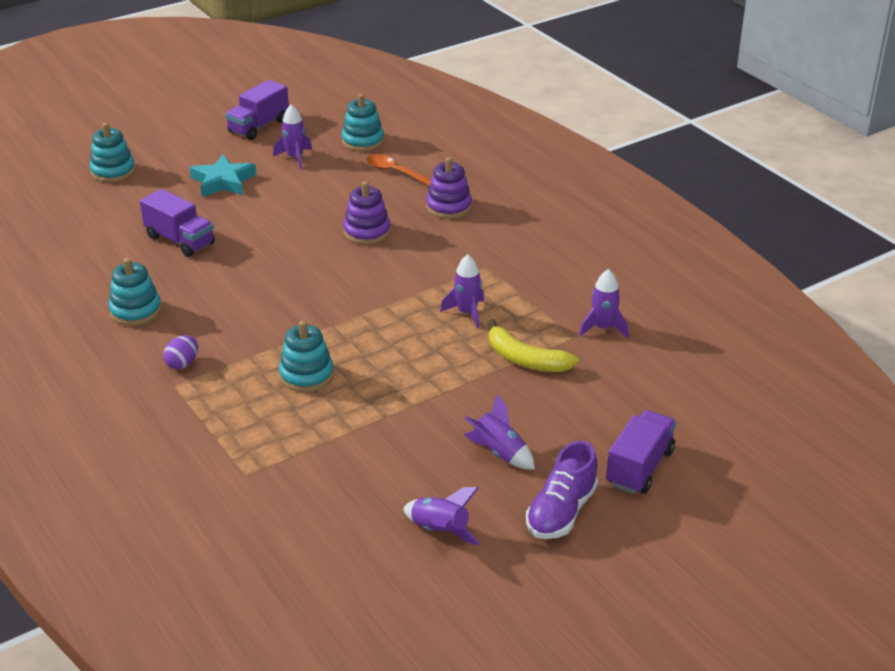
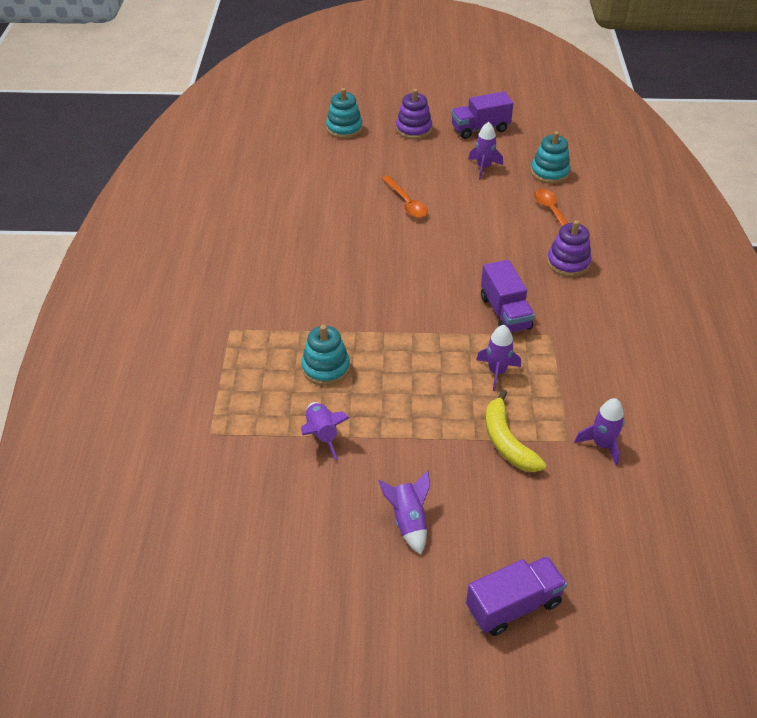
camera: 35 degrees right, 10 degrees up
turquoise stacking toy [108,258,162,326] -> none
purple truck [140,189,215,257] -> purple truck moved to [481,260,535,333]
purple egg [163,335,198,369] -> none
turquoise star [190,154,256,197] -> none
purple stacking toy [343,181,391,245] -> purple stacking toy moved to [396,89,432,140]
purple rocket [403,487,480,546] -> purple rocket moved to [301,402,350,460]
purple shoe [526,441,598,539] -> none
none -> orange spoon [382,176,428,218]

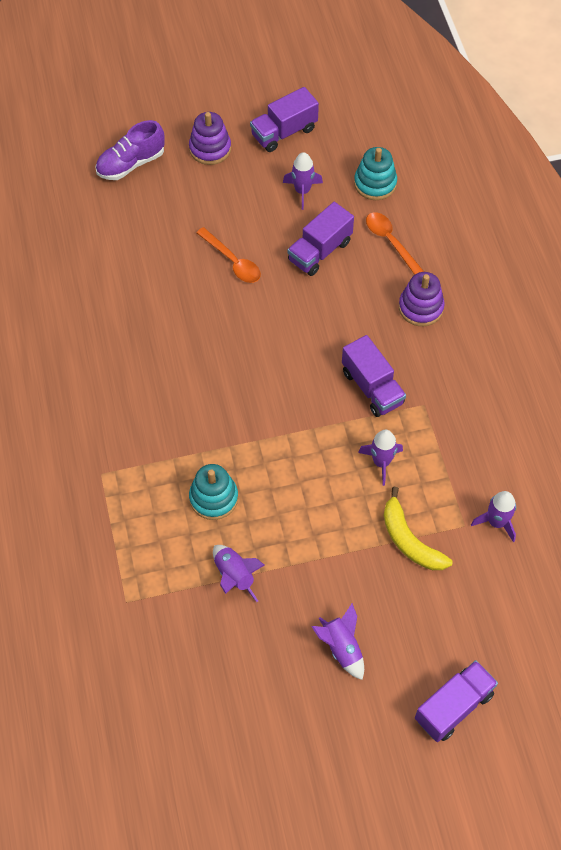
camera: 15 degrees left, 15 degrees up
turquoise stacking toy [326,88,363,139] -> purple shoe [95,120,165,180]
none -> purple truck [288,202,354,276]

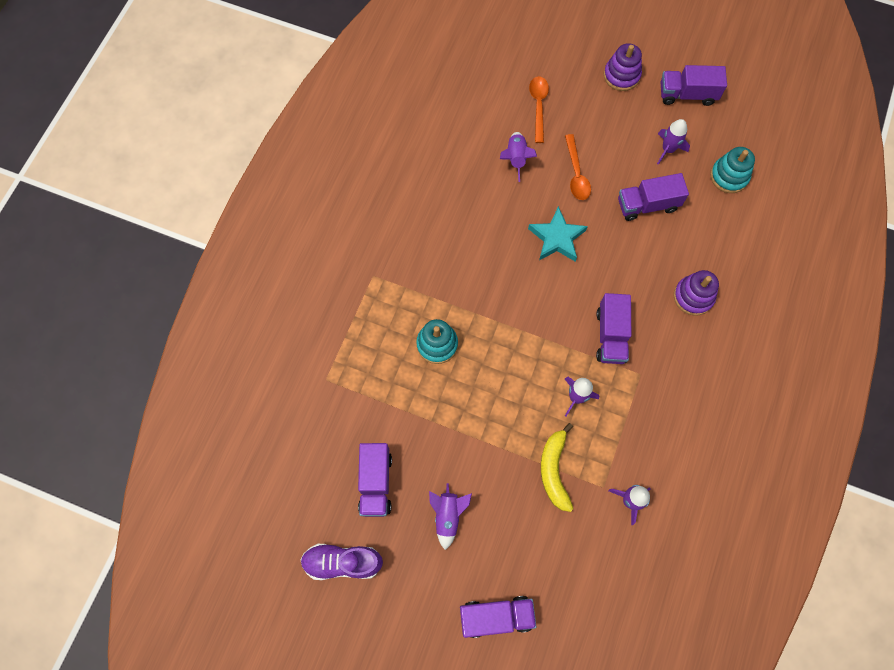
camera: 35 degrees right, 10 degrees up
purple shoe [95,120,165,180] -> purple shoe moved to [301,544,383,580]
purple rocket [213,545,265,602] -> purple rocket moved to [500,132,537,182]
orange spoon [366,212,424,275] -> orange spoon moved to [529,76,549,143]
none -> purple truck [358,443,392,517]
none -> turquoise star [528,206,588,261]

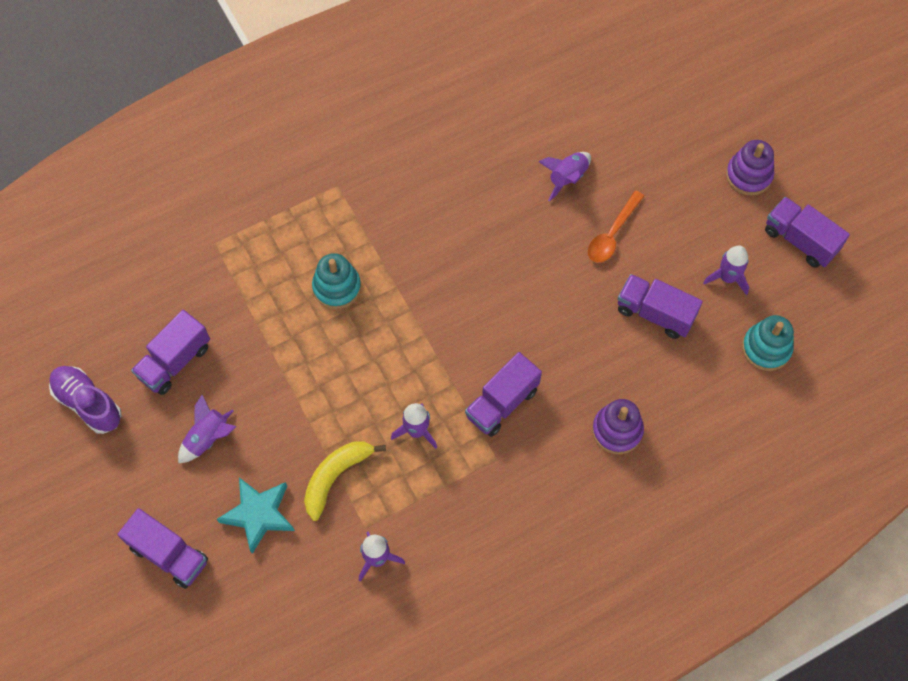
camera: 40 degrees right, 5 degrees down
turquoise star [528,206,588,261] -> turquoise star moved to [217,478,295,554]
orange spoon [529,76,549,143] -> none

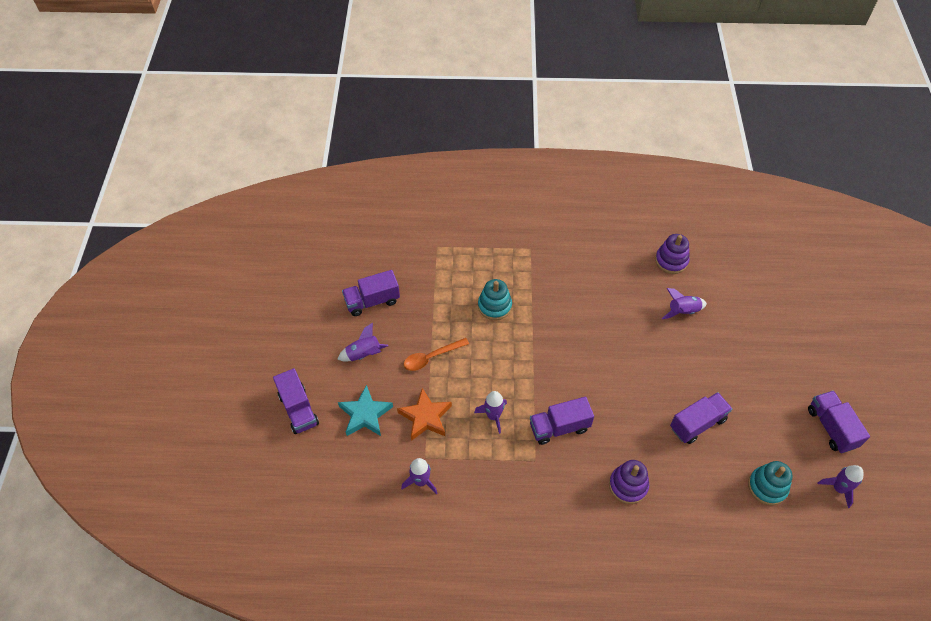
camera: 30 degrees right, 10 degrees down
purple shoe [49,366,122,434] -> none
yellow banana [304,441,386,521] -> orange star [397,388,452,441]
orange spoon [588,191,644,263] -> orange spoon moved to [403,338,469,371]
purple truck [618,274,703,339] -> purple truck turned 90 degrees clockwise [670,392,732,444]
purple rocket [703,246,749,295] -> purple rocket moved to [818,465,864,508]
purple stacking toy [726,140,774,196] -> purple stacking toy moved to [655,234,690,274]

